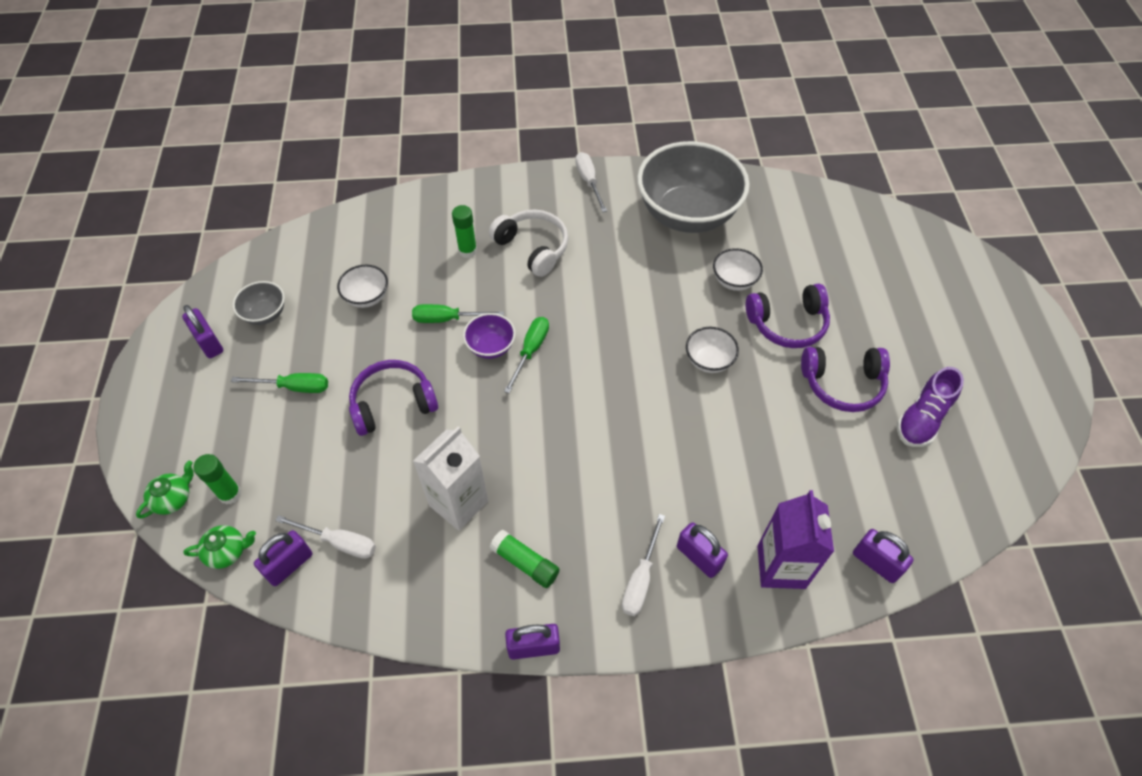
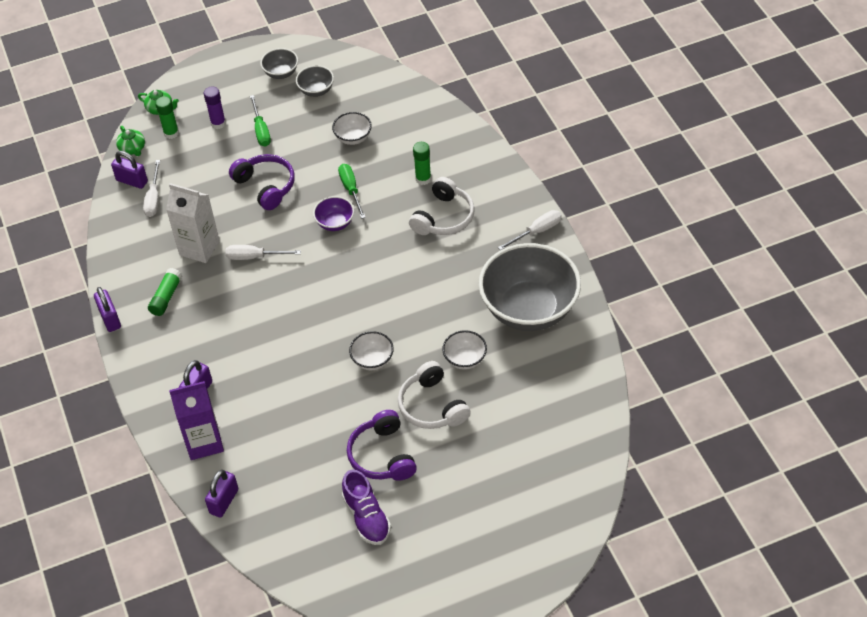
camera: 75 degrees right, 5 degrees down
purple padlock [182,305,223,358] -> grey bowl [260,48,298,79]
green screwdriver [504,317,549,393] -> none
white screwdriver [622,514,665,616] -> white screwdriver moved to [226,245,301,260]
purple headphones [746,284,830,348] -> white headphones [398,361,471,429]
purple shoe [897,367,964,447] -> purple shoe turned 135 degrees counterclockwise [342,469,391,545]
none -> purple glue stick [204,86,226,129]

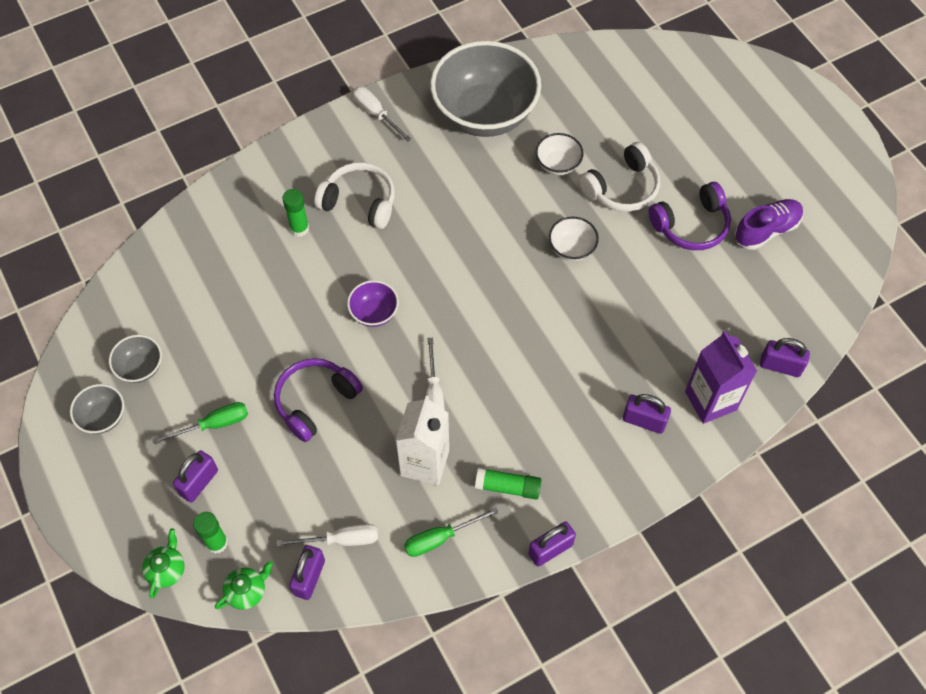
camera: 100 degrees left, 10 degrees up
purple glue stick [204,86,226,129] -> purple padlock [173,450,218,502]
white bowl [332,112,372,145] -> none
green screwdriver [338,164,366,219] -> green screwdriver moved to [404,508,499,557]

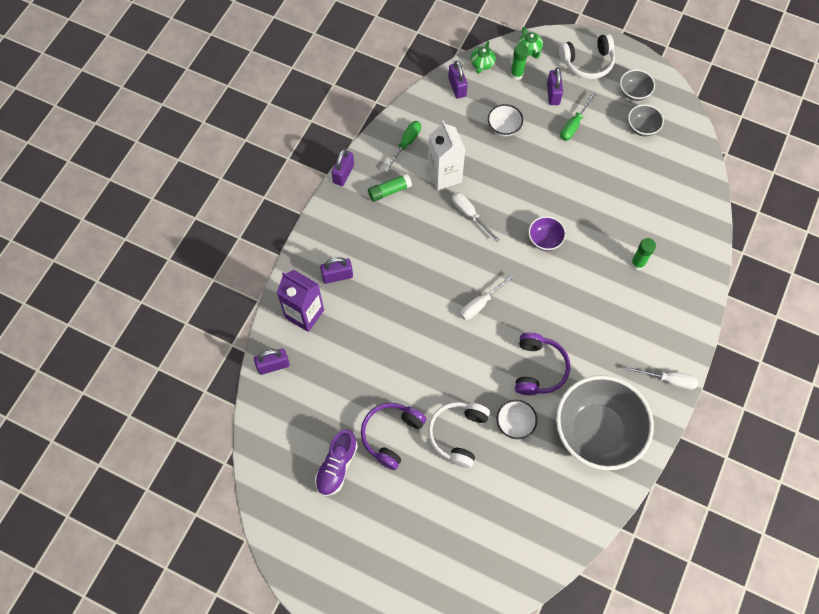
camera: 145 degrees right, 5 degrees up
purple headphones [274,358,363,442] -> purple headphones moved to [515,332,570,395]
white screwdriver [277,524,378,547] -> white screwdriver moved to [460,274,514,320]
white headphones [314,162,395,229] -> white headphones moved to [559,34,615,79]
white bowl [549,217,599,261] -> white bowl moved to [488,104,523,136]

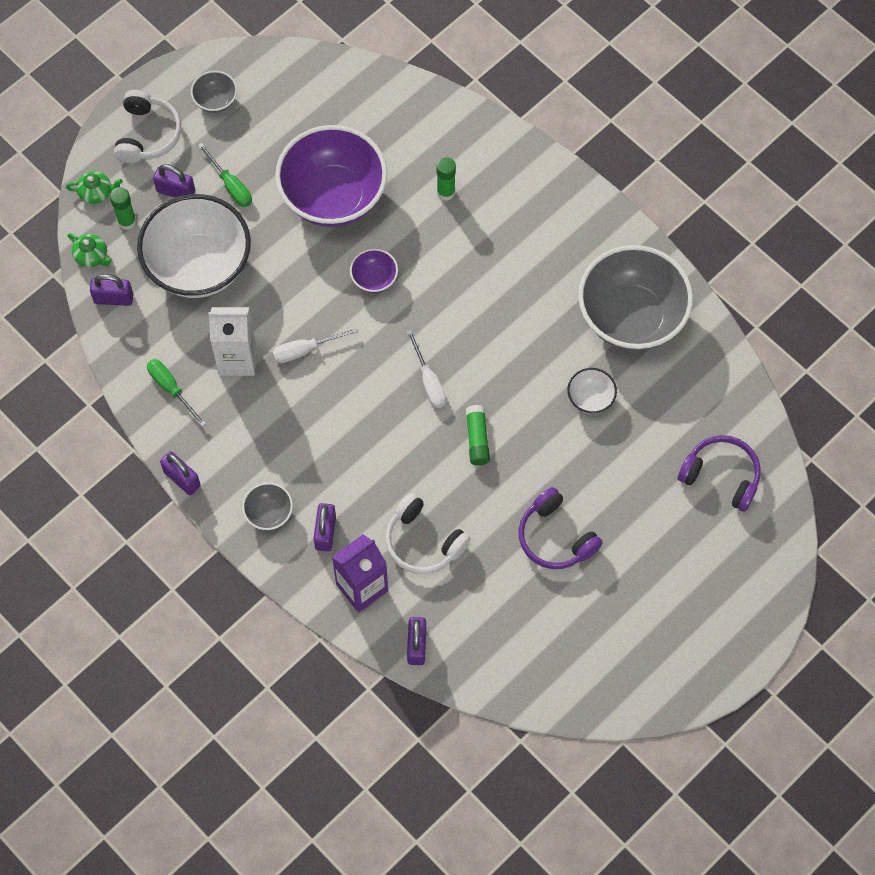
camera: 70 degrees left, 0 degrees up
purple shoe [315,429,358,496] -> none
green glue stick [368,173,412,202] -> green glue stick moved to [466,405,490,465]
white headphones [428,402,490,468] -> white headphones moved to [385,493,471,574]
white bowl [488,104,523,136] -> white bowl [137,194,251,298], size x2.32
purple headphones [515,332,570,395] -> purple headphones moved to [677,435,761,512]
white screwdriver [626,366,698,390] -> none
grey bowl [628,104,664,137] -> grey bowl moved to [242,482,293,530]
none -> purple bowl [275,125,387,227]

